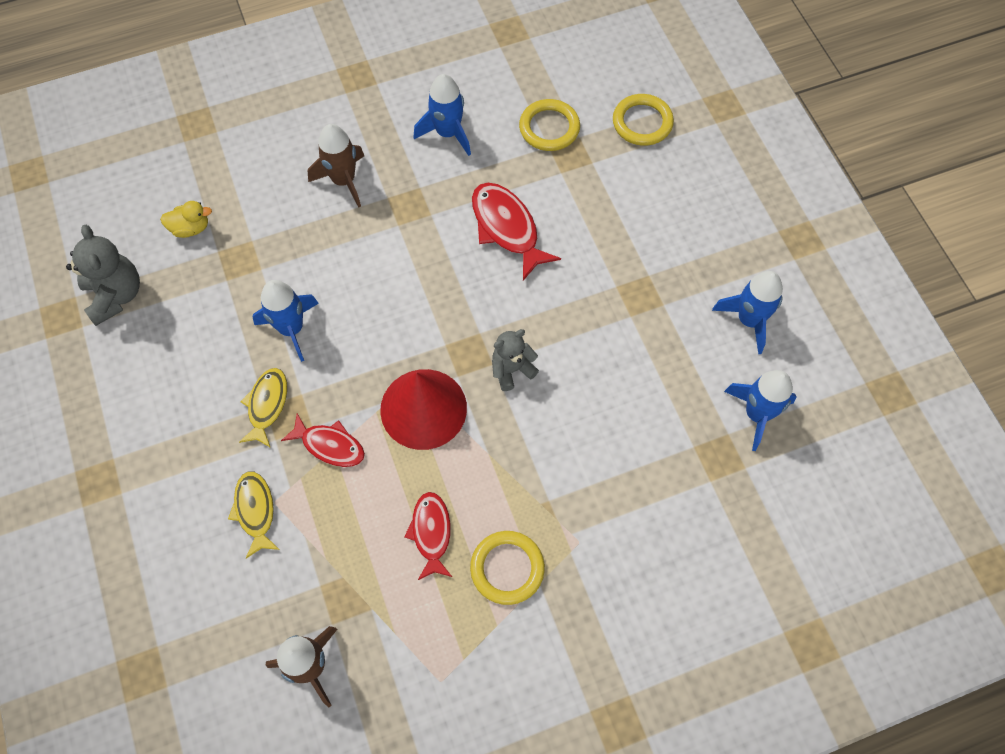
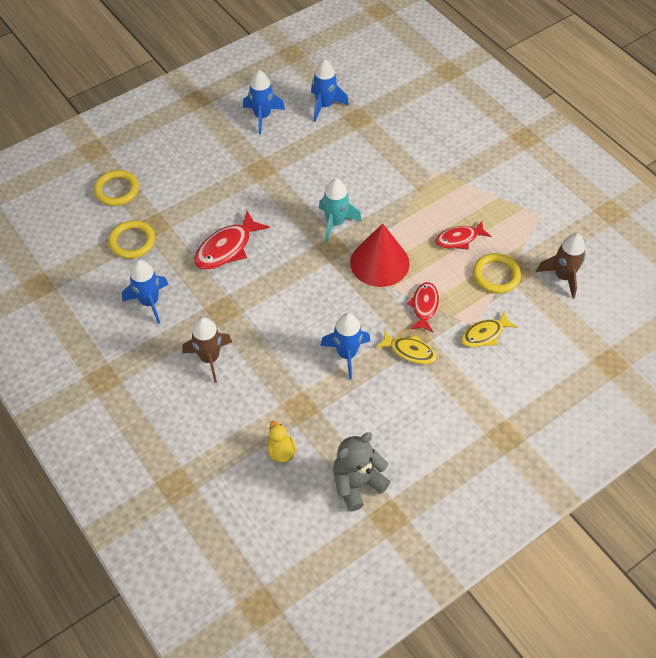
camera: 105 degrees left, 10 degrees down
yellow fish [239,368,287,448] -> yellow fish turned 150 degrees counterclockwise [376,330,437,364]
yellow ring [470,531,545,605] -> yellow ring moved to [473,253,521,294]
grey teddy bear [492,329,539,391] -> turquoise rocket [319,179,362,243]

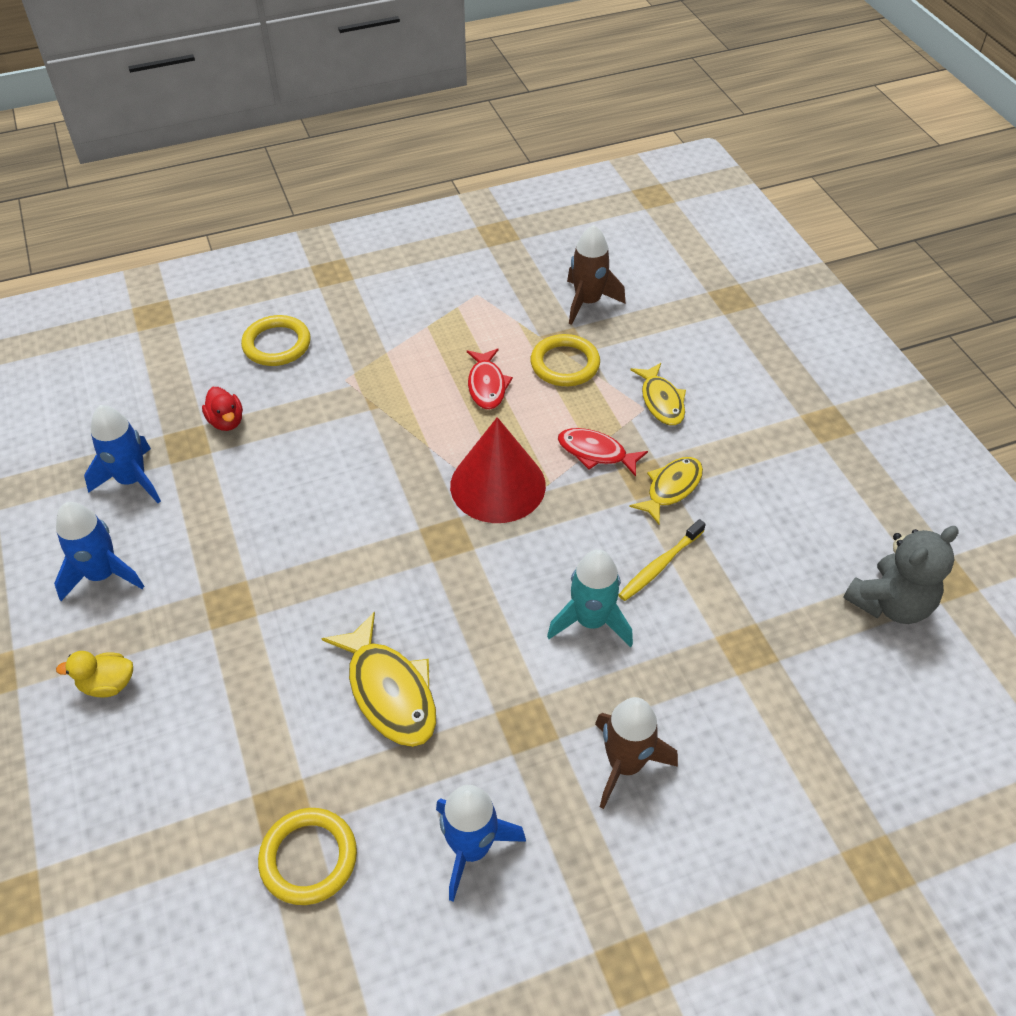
camera: 75 degrees left, 5 degrees down
yellow ring [94,170,139,206] -> yellow ring moved to [241,315,311,366]
red fish [194,211,270,269] -> yellow fish [321,611,436,747]
yellow duck [267,421,297,463] -> yellow duck moved to [56,651,133,697]
turquoise rocket [319,179,362,243] -> turquoise rocket moved to [547,549,633,647]
blue rocket [320,313,370,379] -> yellow toothbrush [618,519,706,601]
grey teddy bear [333,432,391,511] -> grey teddy bear turned 105 degrees counterclockwise [843,526,959,624]
none -> red duck [202,387,243,431]

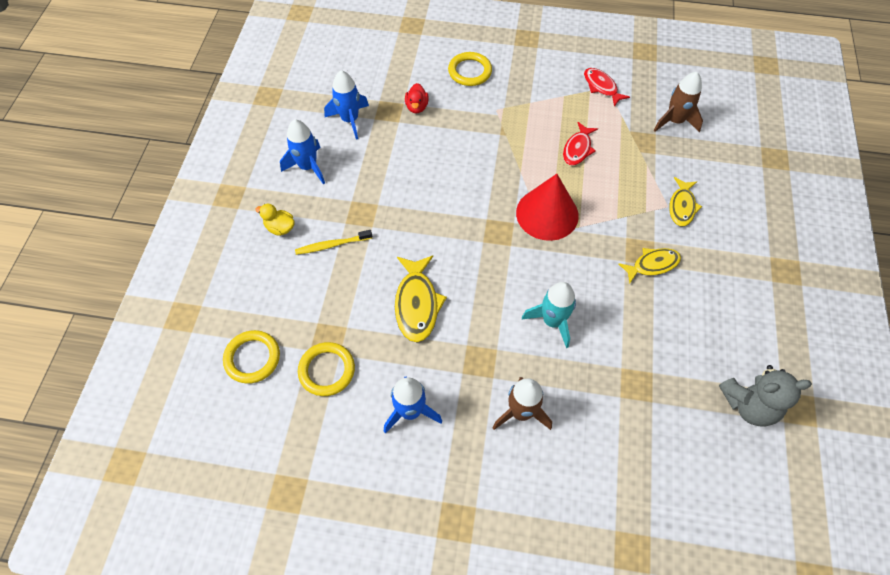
camera: 30 degrees right, 10 degrees up
yellow ring [531,334,600,386] -> yellow ring moved to [223,330,280,384]
red fish [558,428,648,477] -> red fish moved to [584,68,630,107]
yellow toothbrush [618,519,706,601] -> yellow toothbrush moved to [295,230,372,255]

